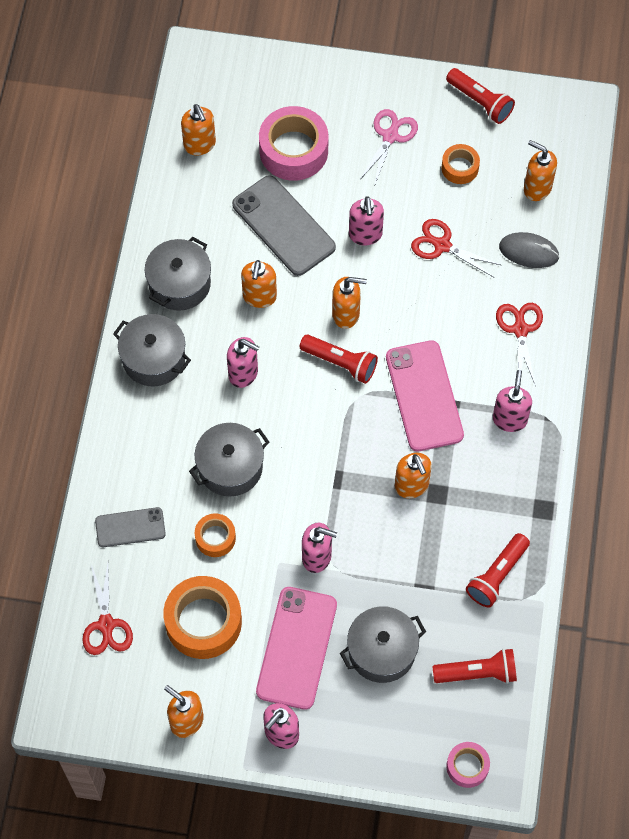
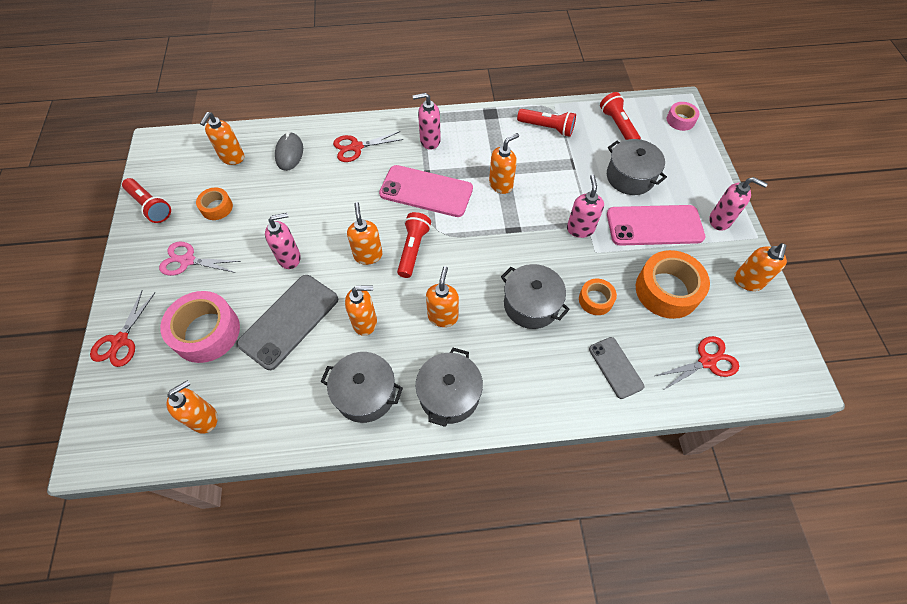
camera: 105 degrees left, 5 degrees down
pink soap dispenser [227,337,259,388] -> orange soap dispenser [426,266,459,327]
pink phone [386,340,464,451] -> pink phone turned 45 degrees clockwise [379,165,473,217]
red scissors [411,219,501,277] -> red scissors moved to [90,291,155,367]
red flashlight [446,68,515,124] -> red flashlight turned 105 degrees clockwise [122,178,171,223]

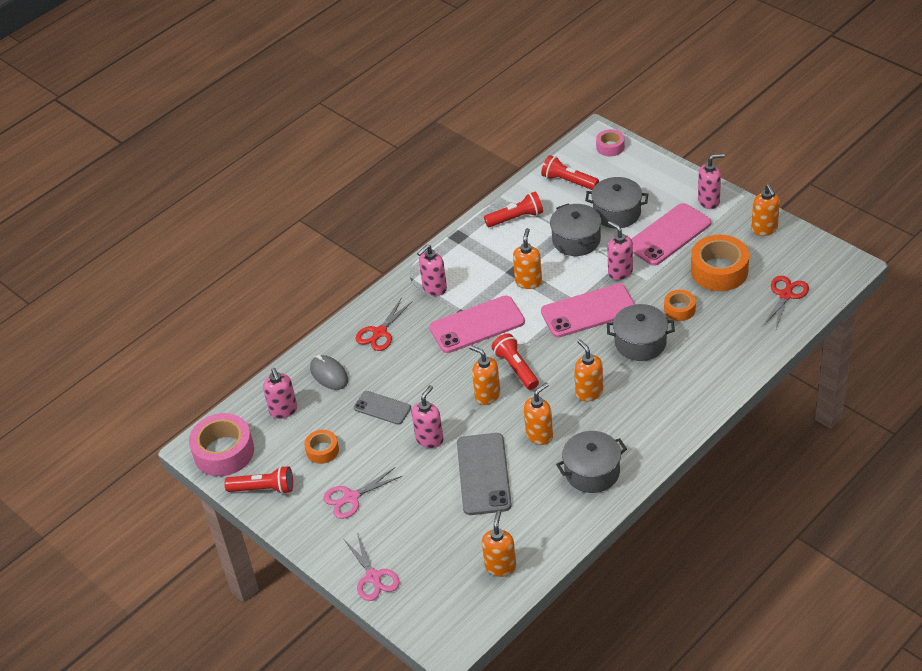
camera: 35 degrees left, 15 degrees down
red scissors [90,291,155,367] -> pink scissors [344,533,400,601]
pink tape [160,291,240,363] -> pink tape moved to [189,413,254,476]
orange soap dispenser [200,112,244,165] -> pink soap dispenser [263,368,297,419]
grey pot [416,348,483,427] -> grey pot moved to [550,204,601,256]
grey phone [589,337,644,399] -> grey phone moved to [354,391,411,425]
none -> pink phone [541,284,635,338]

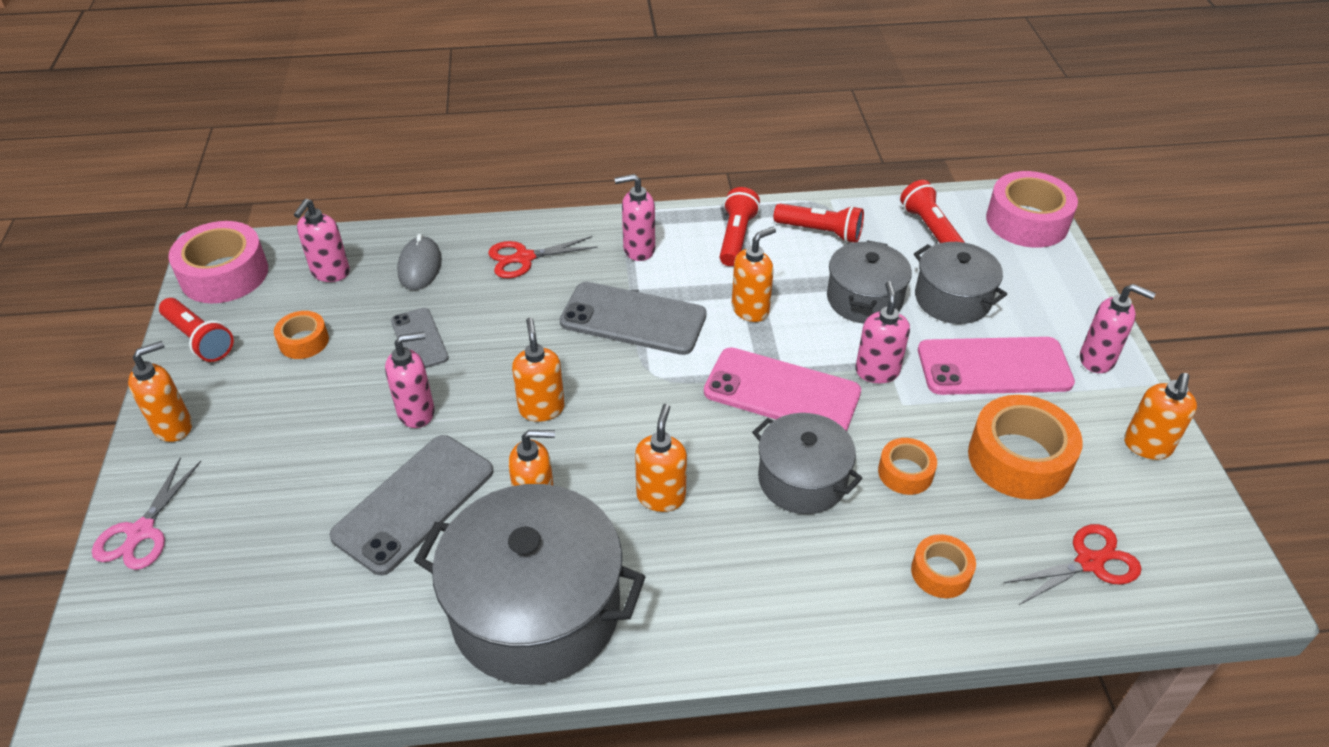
camera: 35 degrees right, 0 degrees up
pink scissors [323,467,402,519] -> none
pink phone [429,295,525,353] -> grey phone [560,282,707,355]
orange soap dispenser [482,511,516,577] -> orange soap dispenser moved to [128,341,192,442]
red flashlight [492,333,539,390] -> red flashlight moved to [720,187,760,266]
grey pot [556,431,627,493] -> grey pot [414,484,646,685], size x1.71
pink tape [596,129,625,156] -> pink tape [986,171,1078,248], size x1.86
none -> orange tape [911,534,976,598]

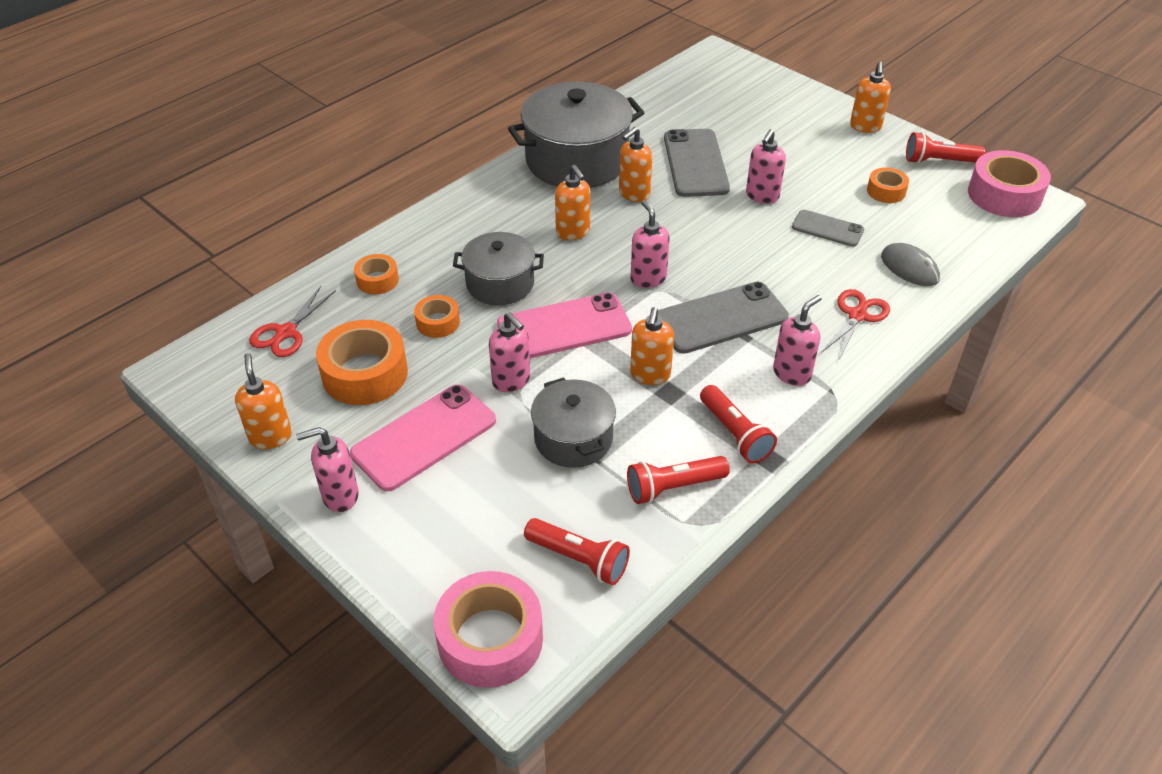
camera: 140 degrees right, 0 degrees up
pink scissors [92,457,201,570] -> none
pink soap dispenser [294,199,350,282] -> pink soap dispenser moved to [630,200,670,288]
orange soap dispenser [512,318,564,422] -> none
grey pot [914,242,1007,324] -> none

